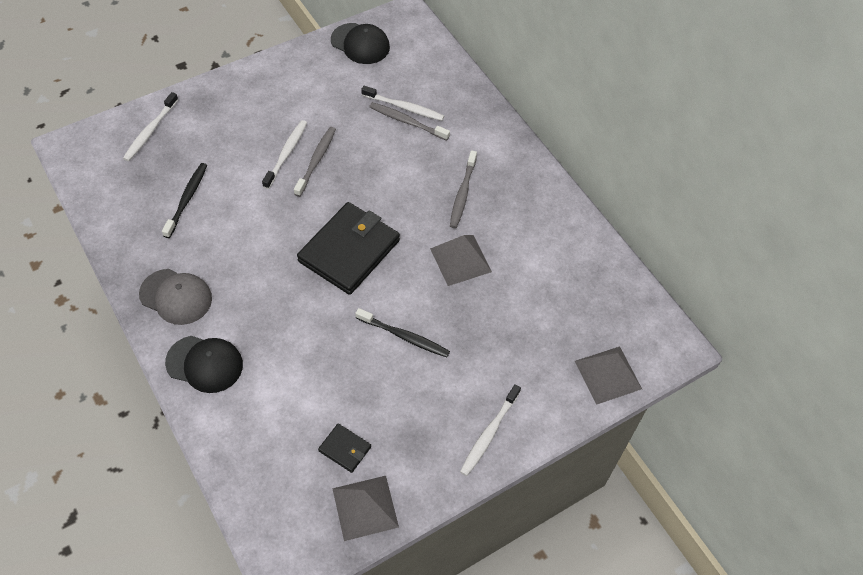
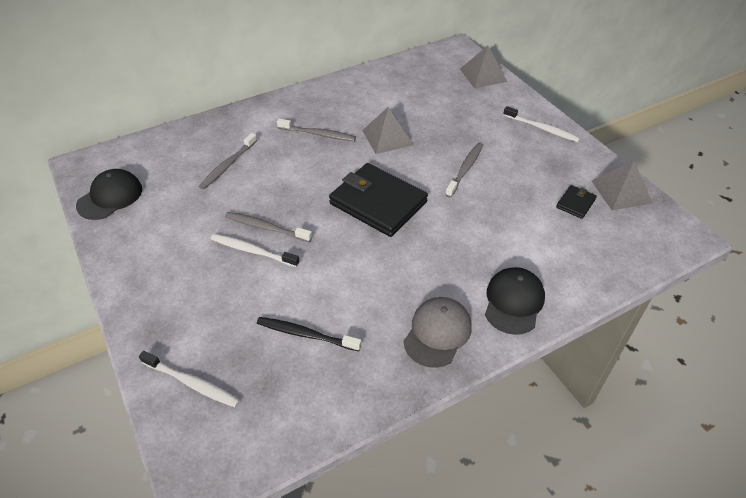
camera: 85 degrees left, 10 degrees down
black toothbrush [355,308,450,357] -> grey toothbrush [445,143,483,197]
white toothbrush [361,86,444,121] -> none

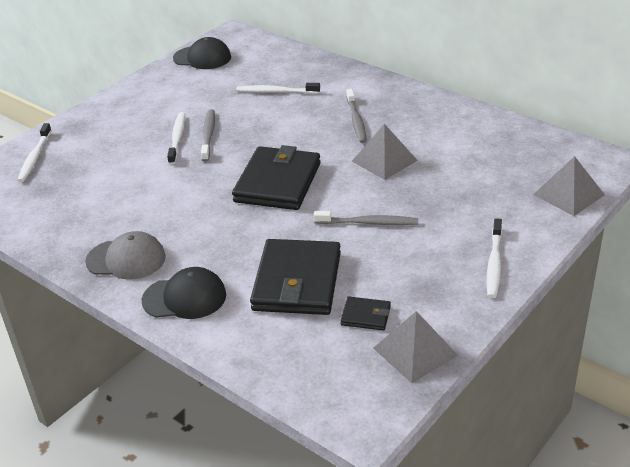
camera: 70 degrees right, 10 degrees down
grey toothbrush [199,133,257,189] -> white toothbrush [236,83,320,94]
black toothbrush [257,317,361,351] -> none
none -> black wallet [250,239,341,315]

